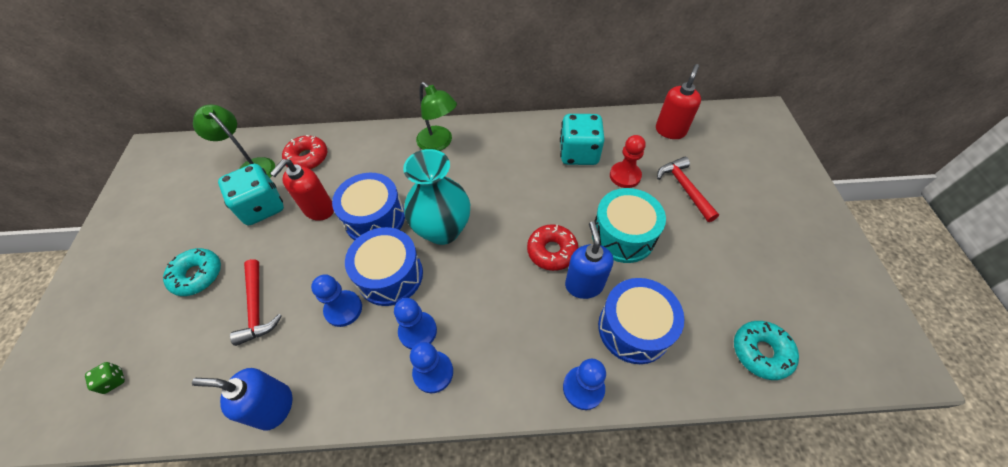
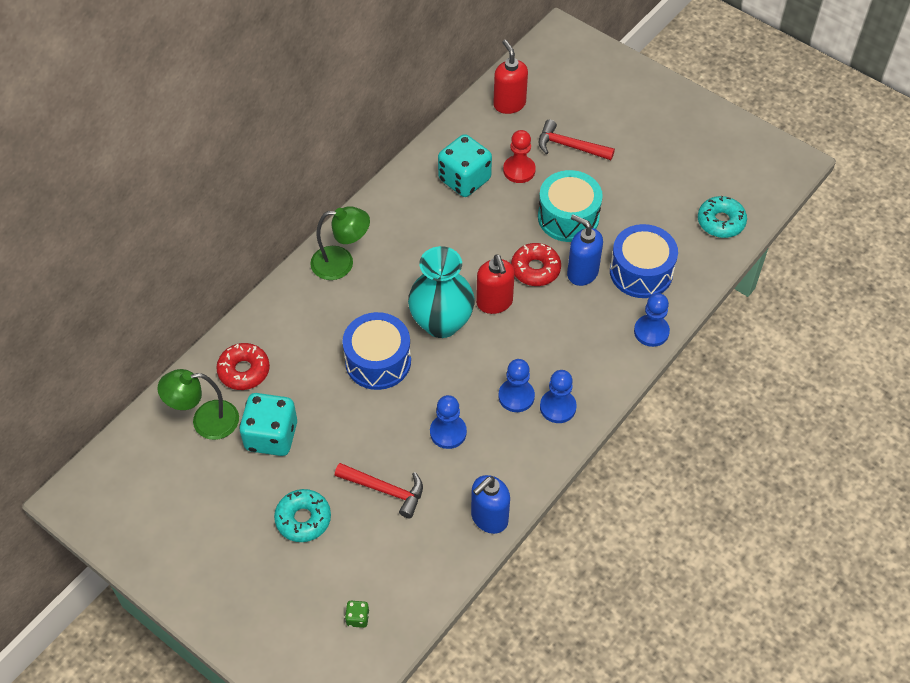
camera: 50 degrees left, 0 degrees up
red soap dispenser [270,159,334,221] -> red soap dispenser moved to [476,254,515,314]
blue drum [345,227,423,306] -> none

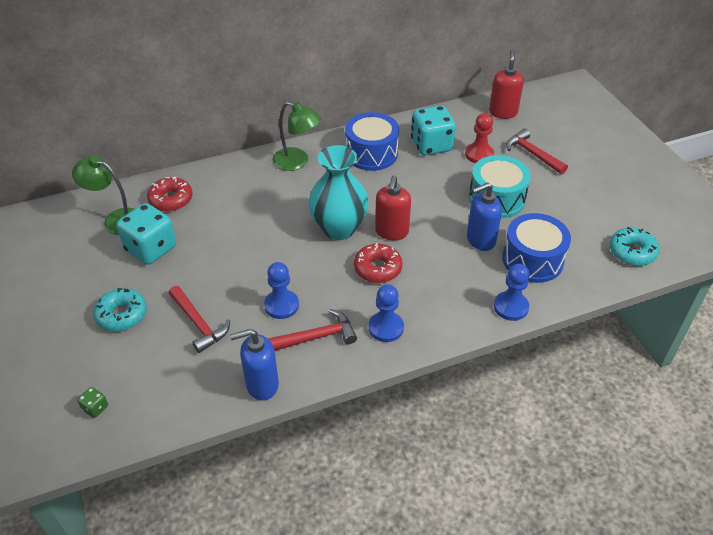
camera: 30 degrees right, 10 degrees down
blue drum [343,312,411,390] -> blue drum moved to [345,112,399,171]
blue pawn [498,359,535,412] -> none
red donut [511,243,561,286] -> red donut moved to [354,243,402,283]
blue soap dispenser [567,214,603,286] -> blue soap dispenser turned 90 degrees counterclockwise [467,183,502,251]
none -> red hammer [268,309,357,351]

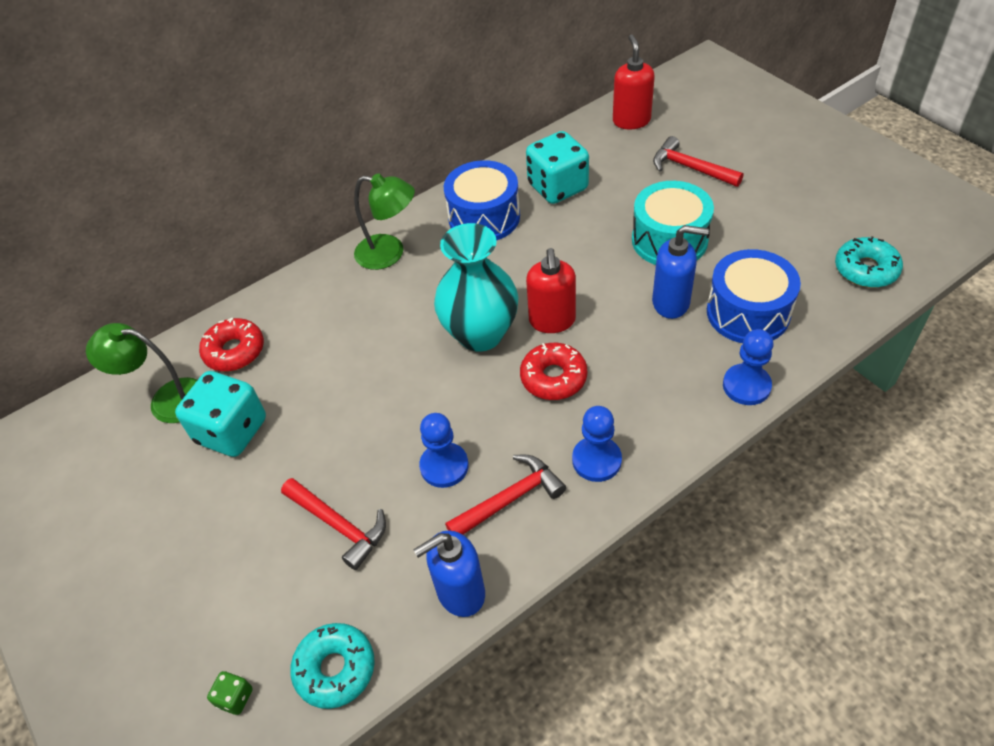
camera: 10 degrees left, 5 degrees up
turquoise donut [93,288,147,331] -> turquoise donut moved to [290,623,375,709]
red pawn [465,113,494,163] -> none
blue soap dispenser [467,183,502,251] -> blue soap dispenser turned 135 degrees counterclockwise [652,225,709,319]

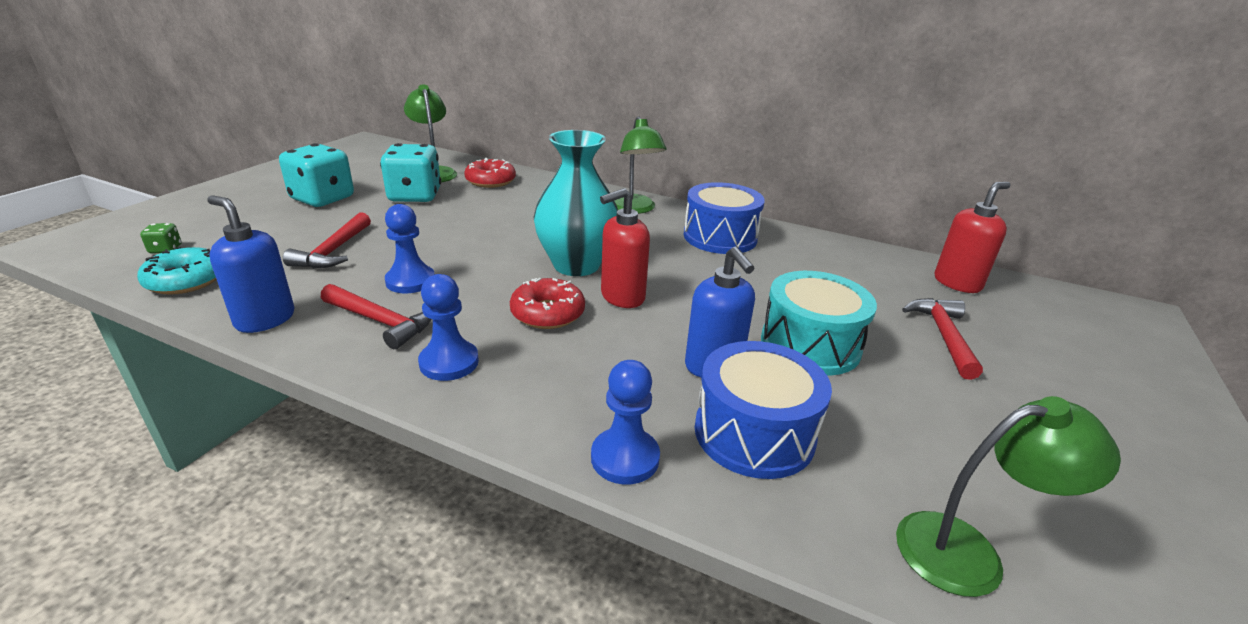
camera: 55 degrees right, 20 degrees down
turquoise dice [526,131,589,204] -> turquoise dice moved to [279,143,354,207]
turquoise donut [835,236,903,288] -> green lamp [896,396,1121,597]

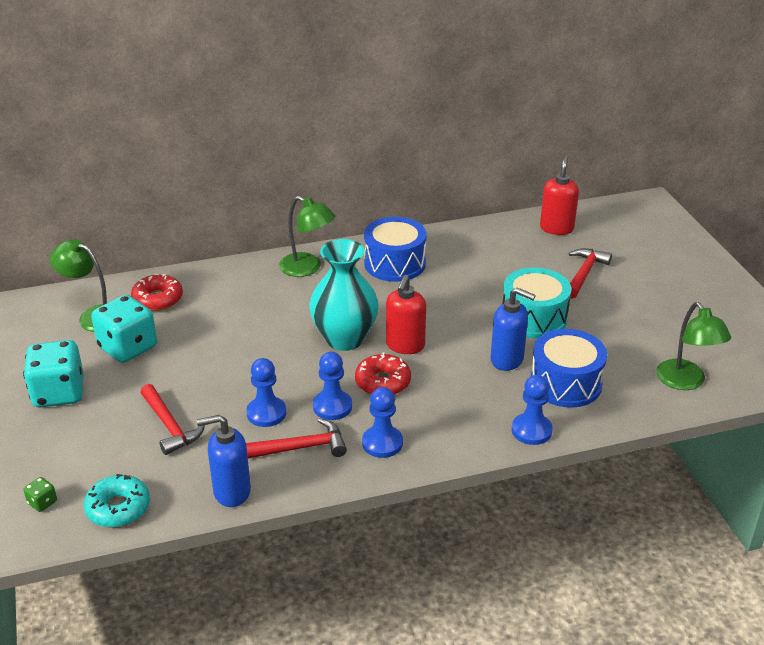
camera: 40 degrees left, 5 degrees up
green lamp [896,396,1121,597] -> green lamp turned 120 degrees clockwise [656,302,731,390]
red hammer [902,298,983,380] -> red hammer turned 60 degrees clockwise [568,248,612,299]
none -> blue pawn [313,352,352,420]

